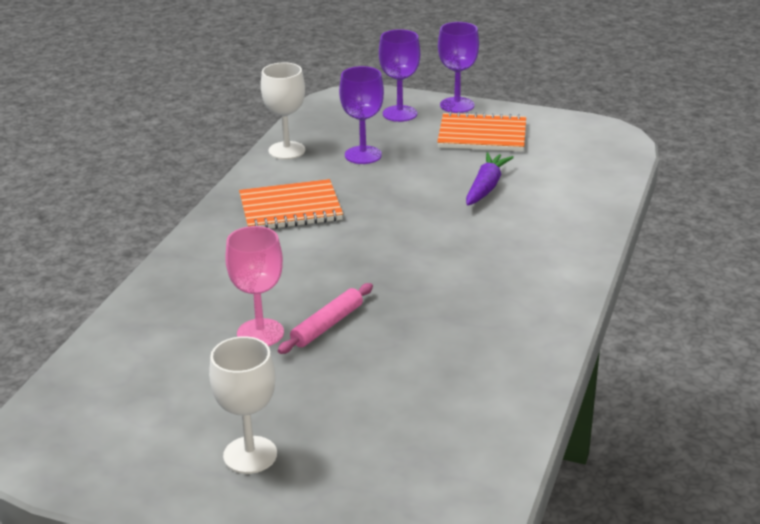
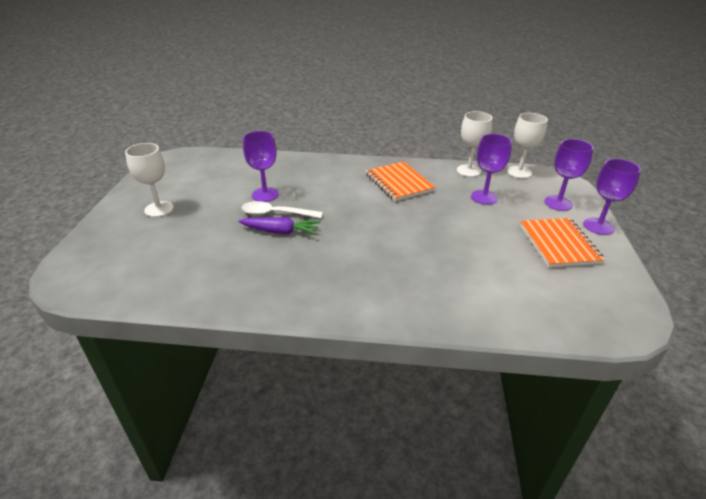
camera: 75 degrees right, 5 degrees up
pink goblet [225,226,284,346] -> purple goblet [243,131,279,202]
pink rolling pin [278,283,373,354] -> white spoon [241,201,323,218]
purple carrot [466,152,514,206] -> purple carrot moved to [238,218,320,235]
none -> white goblet [507,113,548,179]

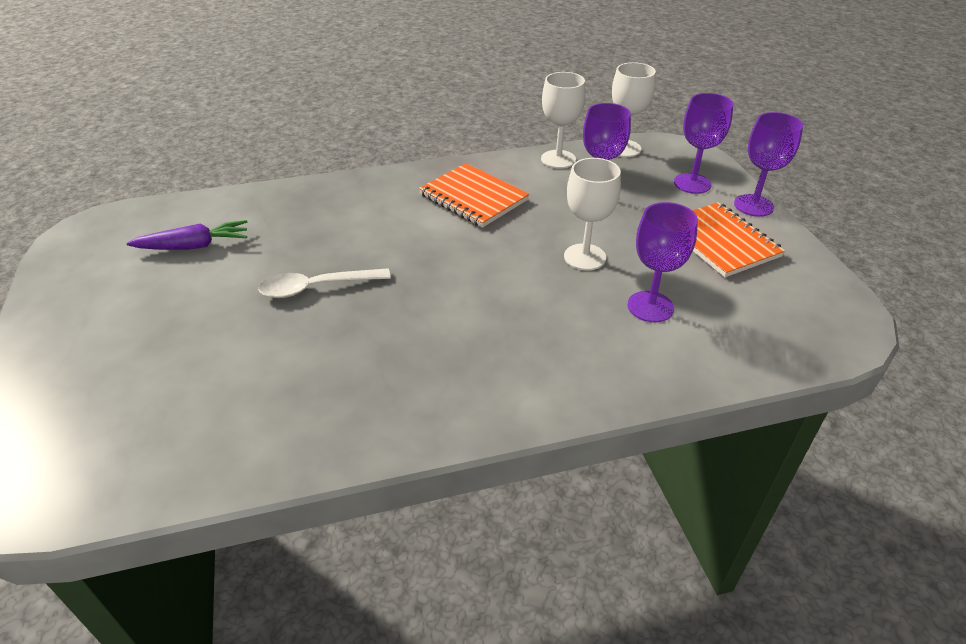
camera: 20 degrees left, 5 degrees up
white goblet [125,143,174,217] -> white goblet moved to [564,158,621,270]
purple carrot [238,218,320,235] -> purple carrot moved to [127,220,247,250]
purple goblet [243,131,279,202] -> purple goblet moved to [628,202,698,322]

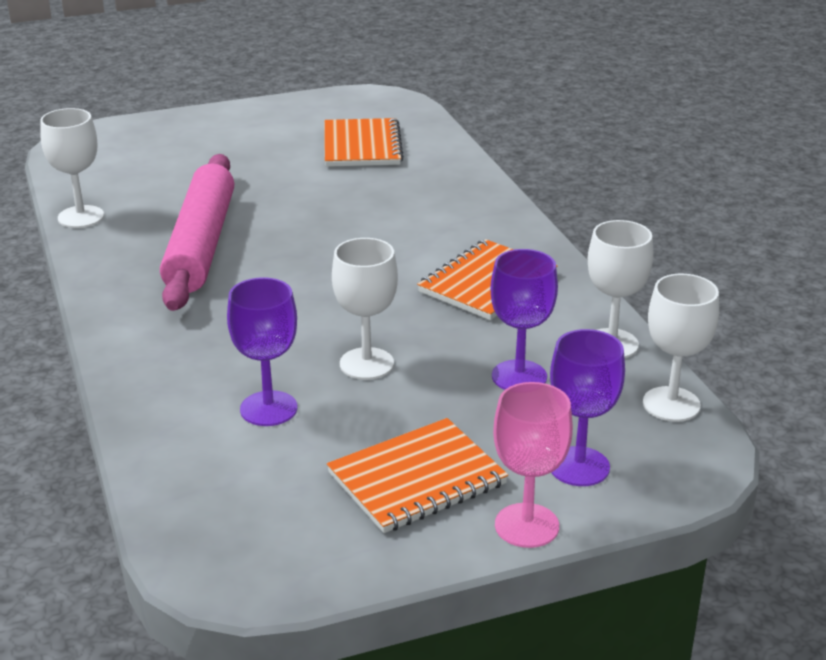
camera: 85 degrees right, 10 degrees down
purple carrot [127,220,247,250] -> orange notebook [324,118,404,167]
white spoon [258,268,391,298] -> none
purple goblet [734,112,803,217] -> pink goblet [493,382,573,548]
none -> white goblet [40,108,104,228]
none -> pink rolling pin [160,154,234,311]

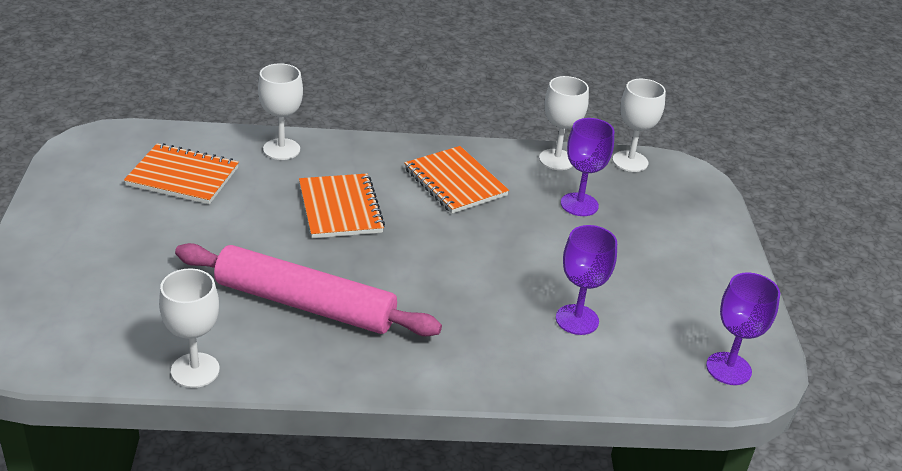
camera: 75 degrees left, 5 degrees up
orange notebook [327,418,508,533] -> orange notebook moved to [299,174,385,238]
white goblet [332,238,398,380] -> white goblet moved to [258,63,303,160]
pink goblet [493,382,573,548] -> none
purple goblet [550,329,625,486] -> purple goblet moved to [706,272,780,385]

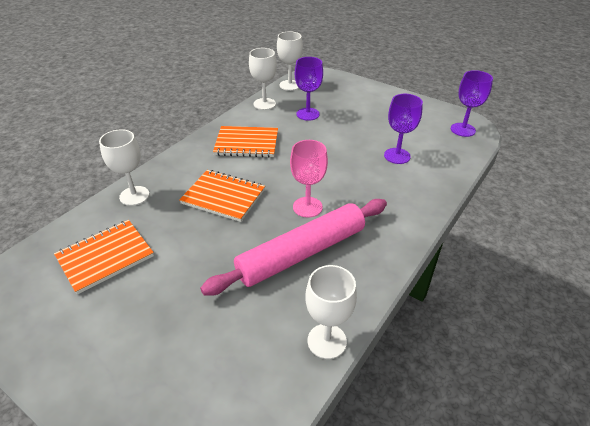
camera: 50 degrees left, 5 degrees up
none -> pink goblet [290,140,328,218]

